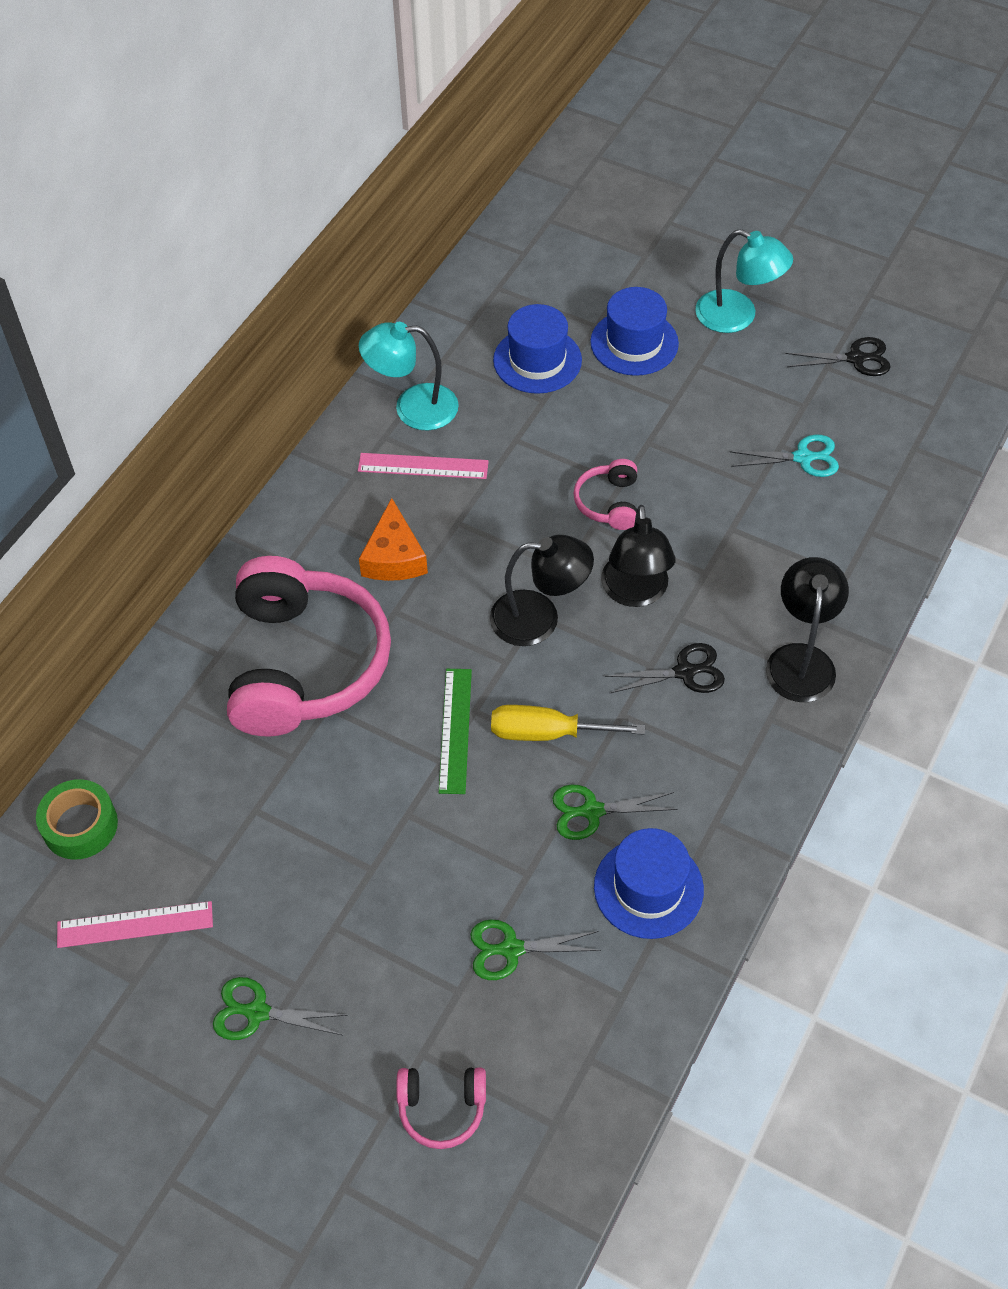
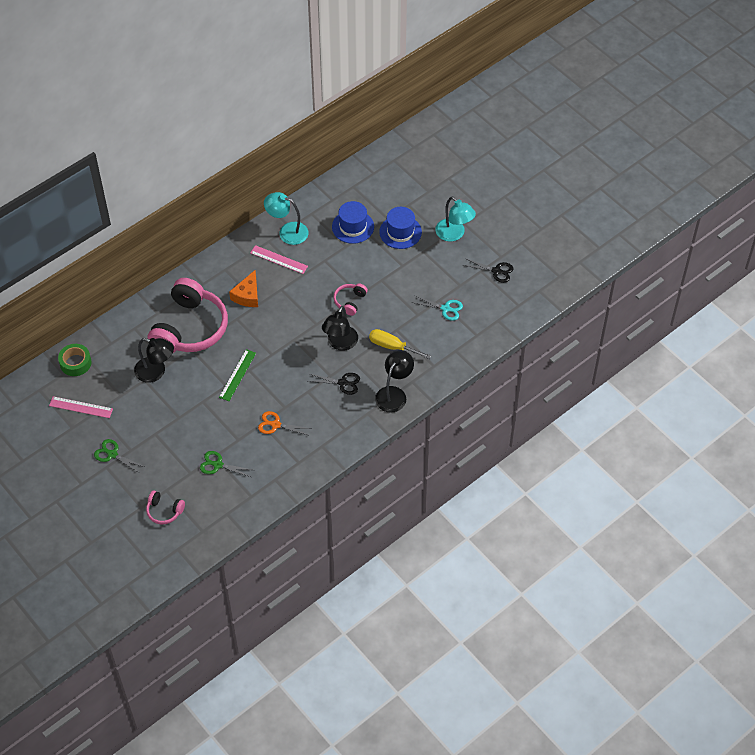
camera: 20 degrees right, 0 degrees up
black lamp [490,535,594,646] -> black lamp moved to [134,338,174,383]
yellow screwdriver [491,705,645,741] -> yellow screwdriver moved to [369,329,431,359]
green scissors [552,784,678,840] -> orange scissors [258,411,312,436]
blue hat [594,828,704,939] -> none

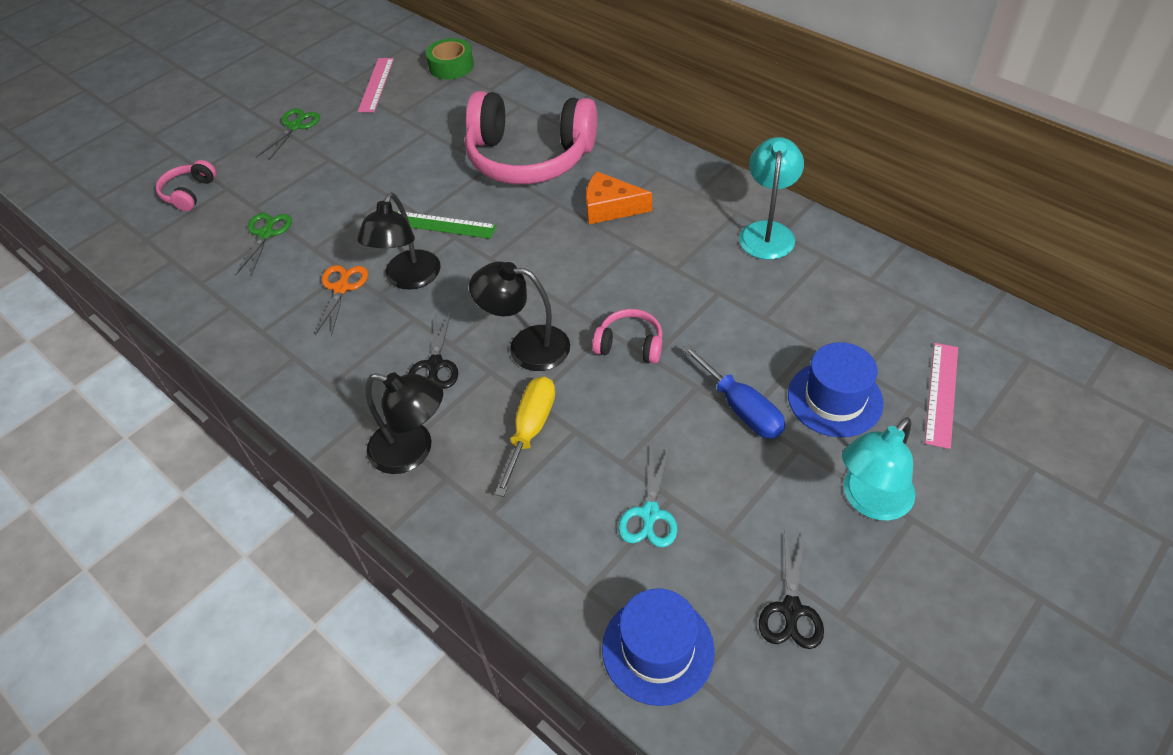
camera: 85 degrees right, 5 degrees down
black lamp [134,338,174,383] -> black lamp moved to [357,192,441,289]
pink ruler [250,245,308,274] -> pink ruler moved to [925,343,958,449]
blue hat [332,201,374,244] -> blue hat moved to [602,588,715,706]
none -> blue screwdriver [682,344,785,439]

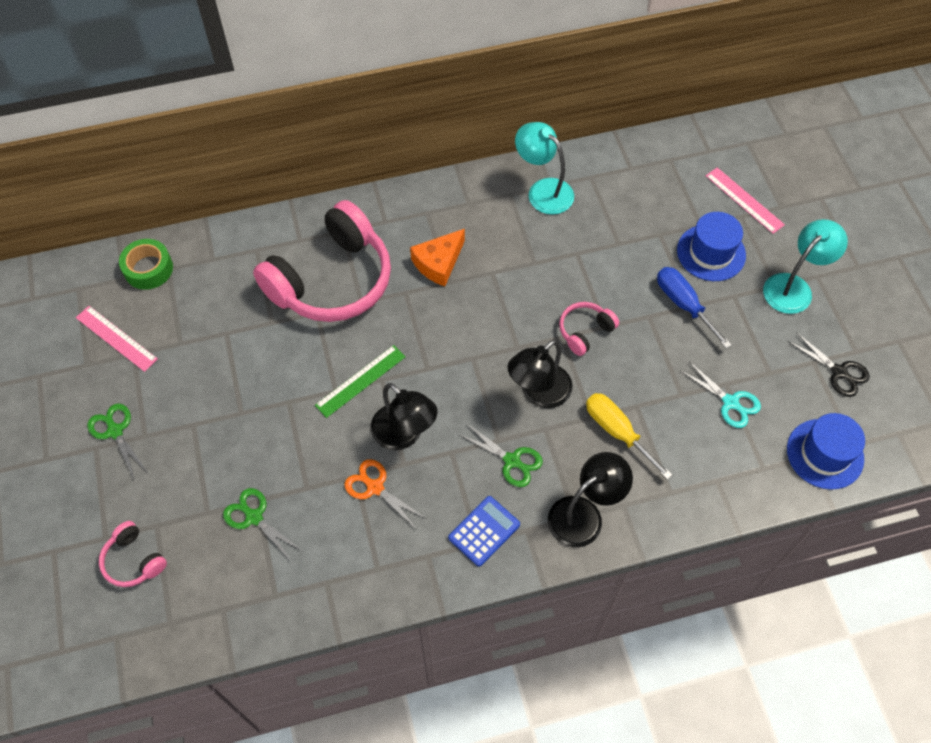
camera: 60 degrees left, 10 degrees up
black scissors [408,311,458,389] -> green scissors [458,424,543,487]
blue screwdriver [682,344,785,439] -> blue screwdriver turned 120 degrees counterclockwise [657,267,732,349]
turquoise lamp [842,417,916,521] -> turquoise lamp turned 120 degrees counterclockwise [763,219,848,314]
none -> blue calculator [448,496,520,567]

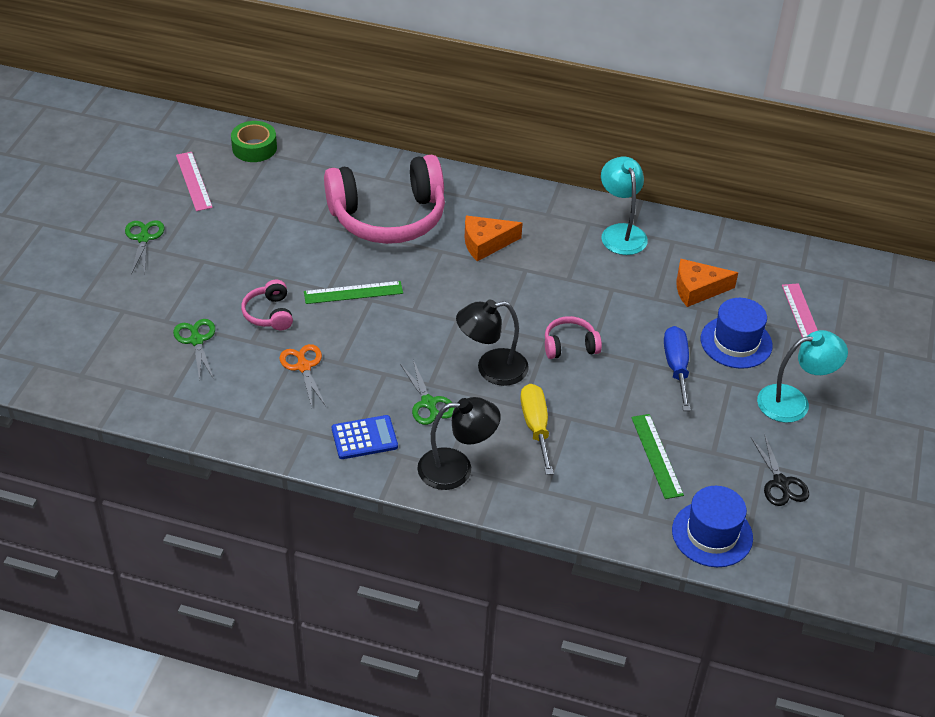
camera: 30 degrees right, 15 degrees down
pink headphones [99,521,167,587] -> pink headphones moved to [241,280,293,330]
black lamp [371,383,438,450] -> none
turquoise scissors [680,361,761,428] -> green ruler [631,414,684,499]
none -> orange cheese [676,259,738,307]

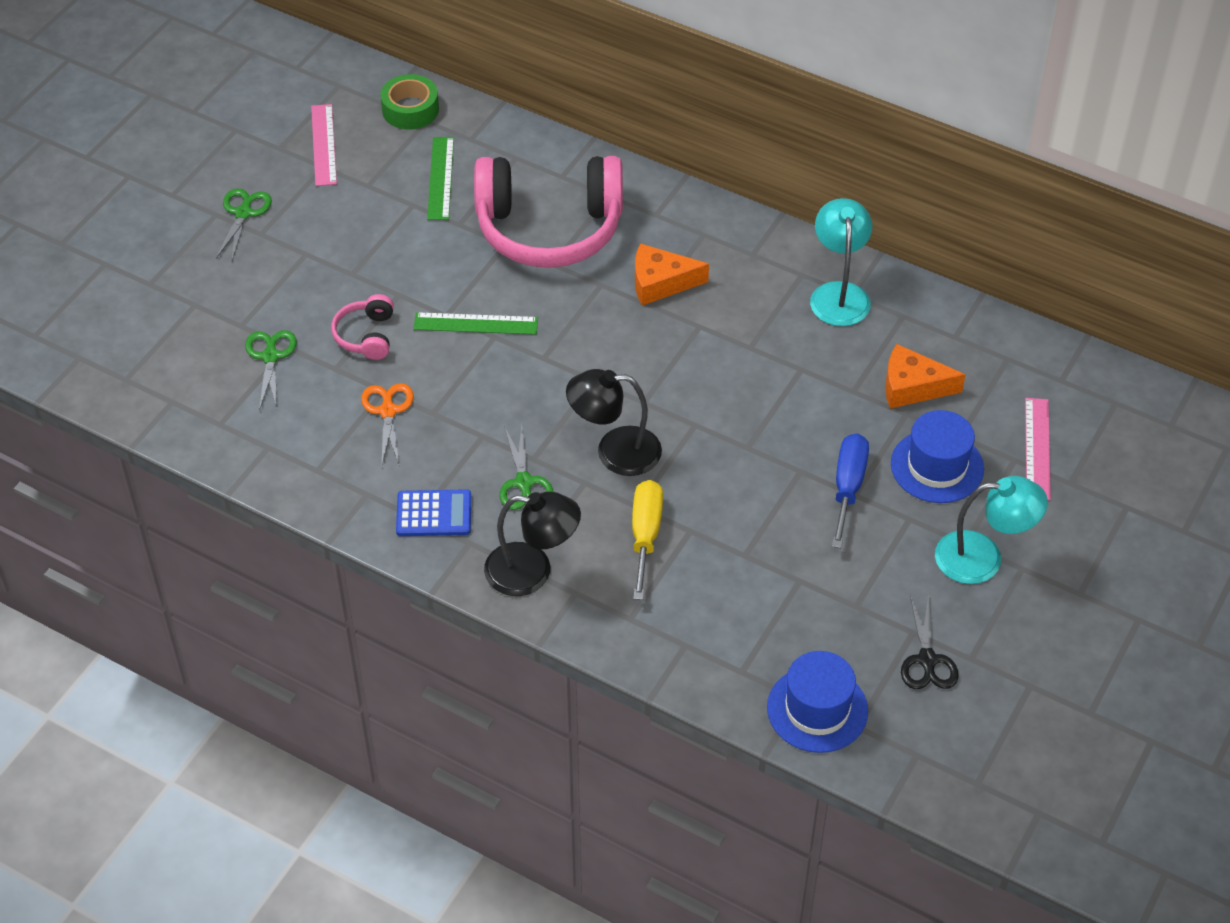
camera: 15 degrees right, 5 degrees up
pink headphones [545,316,602,359] -> none
green ruler [631,414,684,499] -> green ruler moved to [427,137,454,220]

